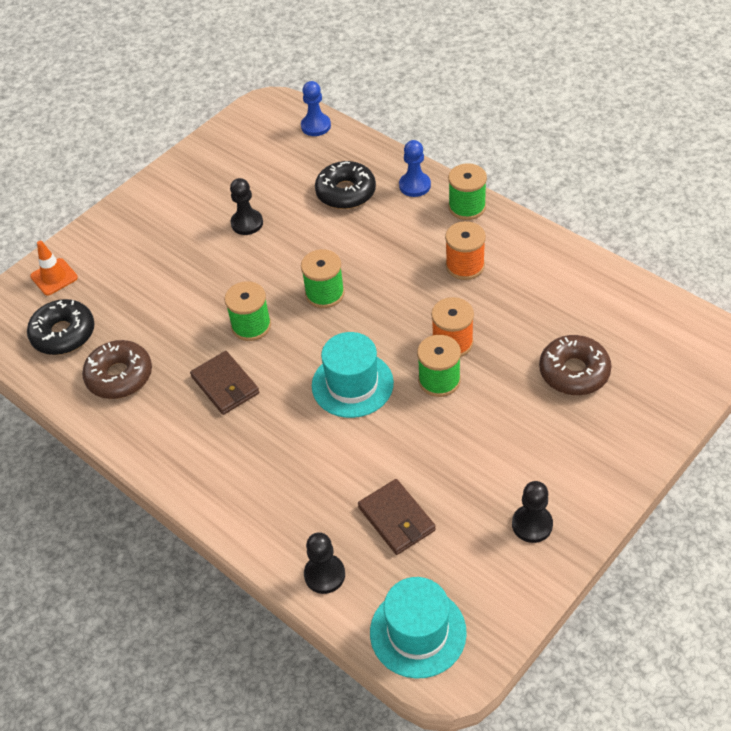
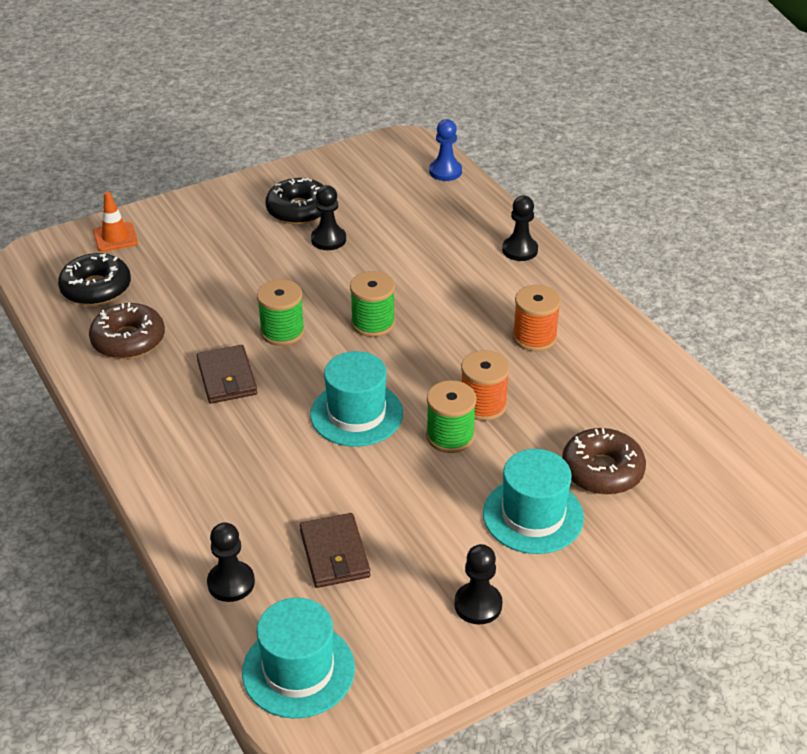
camera: 15 degrees right, 10 degrees down
black donut [315,161,376,209] -> black donut moved to [265,178,324,225]
blue pawn [399,140,431,197] -> black pawn [502,196,538,261]
green spool [448,163,487,220] -> none
none -> turquoise hat [483,449,584,554]

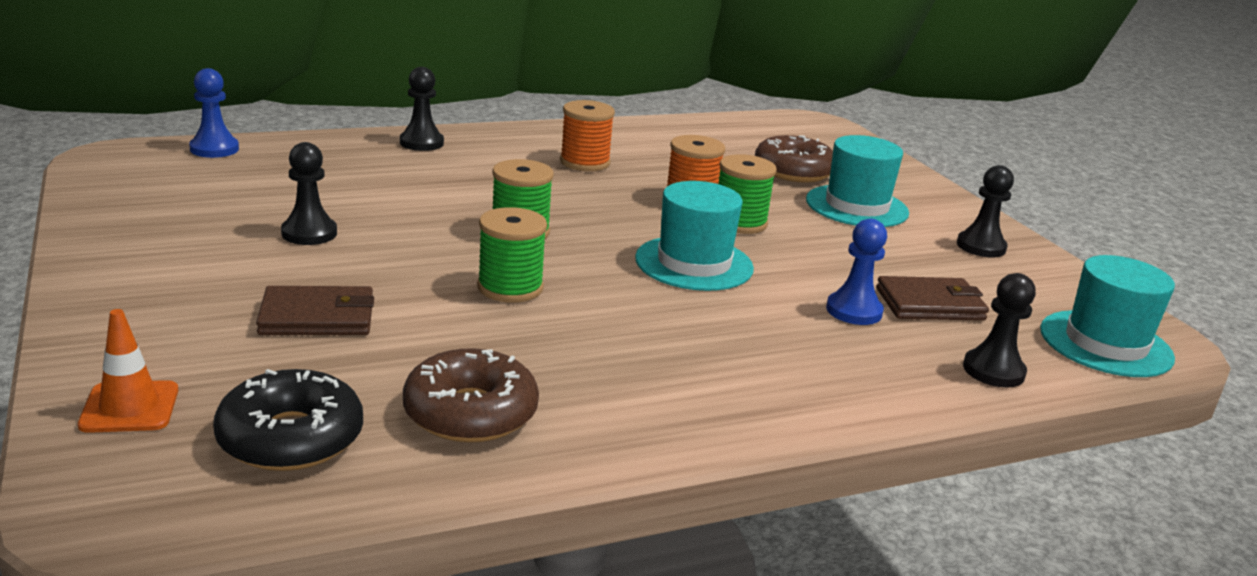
camera: 85 degrees left, 15 degrees down
brown wallet [197,345,257,404] -> brown wallet moved to [256,286,374,335]
black donut [265,178,324,225] -> none
none -> blue pawn [826,219,887,325]

